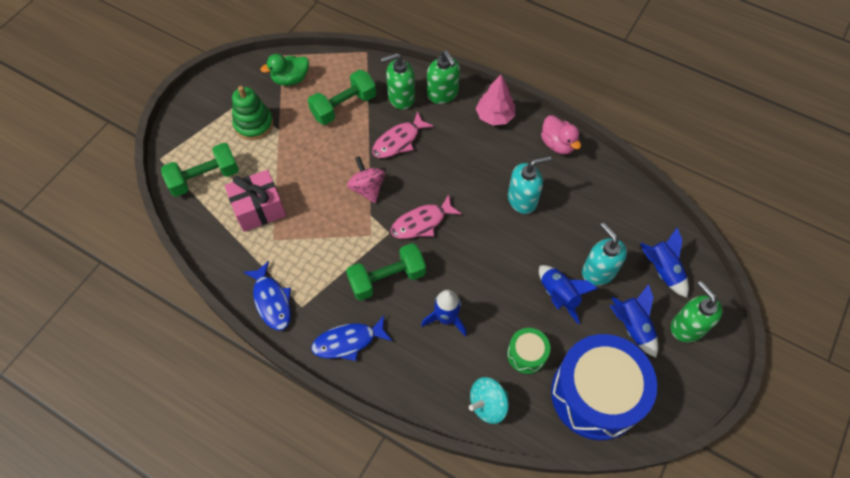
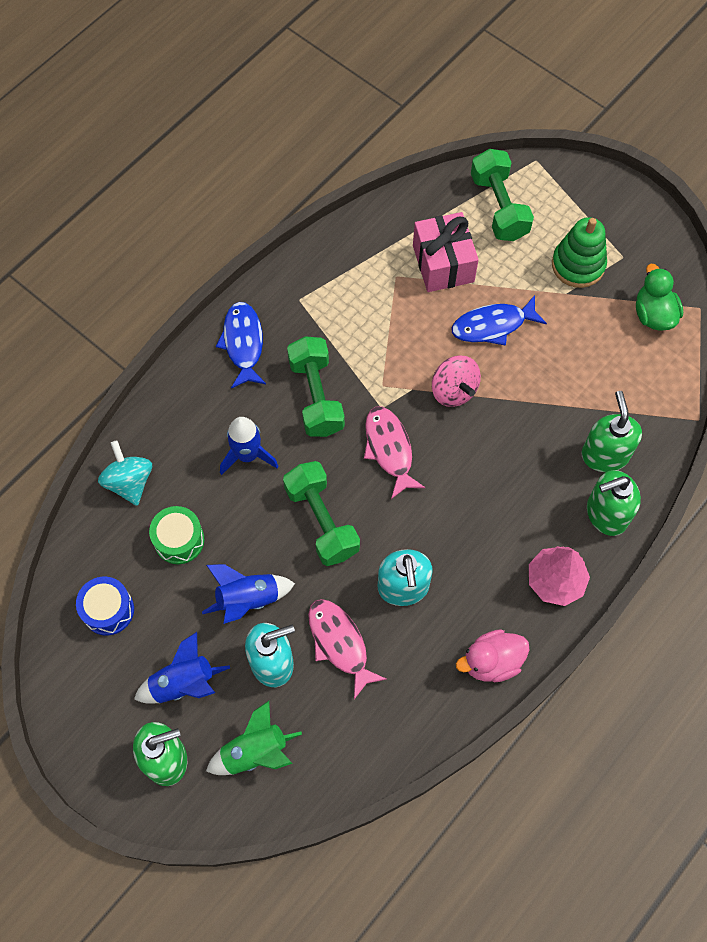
camera: 100 degrees right, 5 degrees up
blue fish [243,261,291,331] -> blue fish moved to [452,295,547,346]
green dumbbell [308,70,376,125] -> green dumbbell moved to [283,461,360,566]
pink spinning top [347,156,385,203] -> pink spinning top turned 75 degrees clockwise [432,355,481,407]
pink fish [372,111,434,158] -> pink fish moved to [308,599,387,699]
blue drum [551,334,657,440] -> blue drum [76,577,134,636], size x0.45
blue rocket [640,228,689,298] -> green rocket [206,701,302,775]

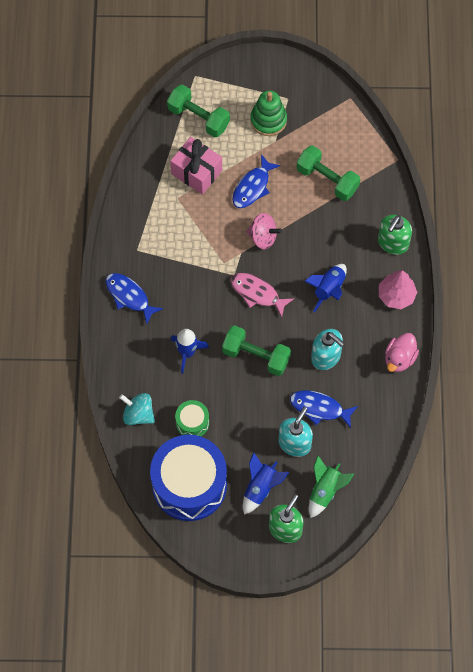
camera: 40 degrees left, 0 degrees up
blue drum [76,577,134,636] -> blue drum [150,435,227,521], size x2.21
blue rocket [202,564,295,624] -> blue rocket moved to [304,264,347,312]
green dumbbell [287,336,345,437] -> green dumbbell moved to [297,146,360,201]
pink fish [308,599,387,699] -> blue fish [290,390,358,428]
green soap dispenser [582,391,642,472] -> none
green duck [636,264,683,331] -> none

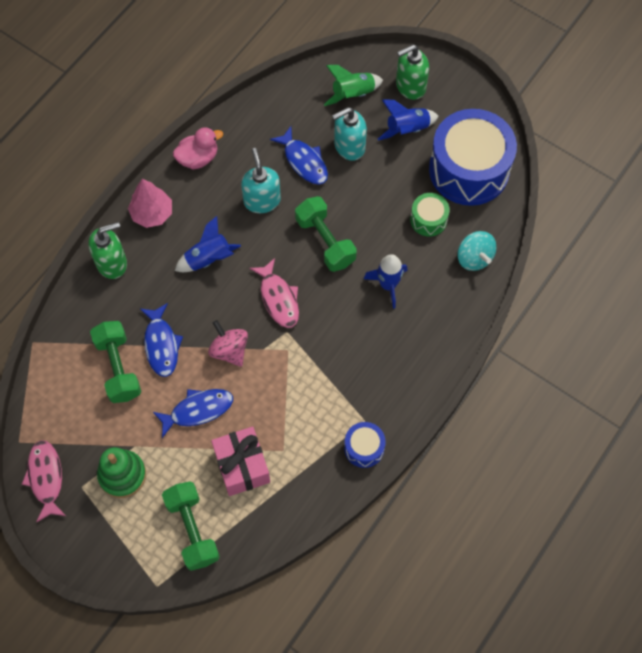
camera: 145 degrees left, 0 degrees up
blue fish [106,273,163,324] -> blue fish moved to [140,303,183,377]
none -> pink fish [22,440,66,523]
none -> blue drum [344,422,386,468]

